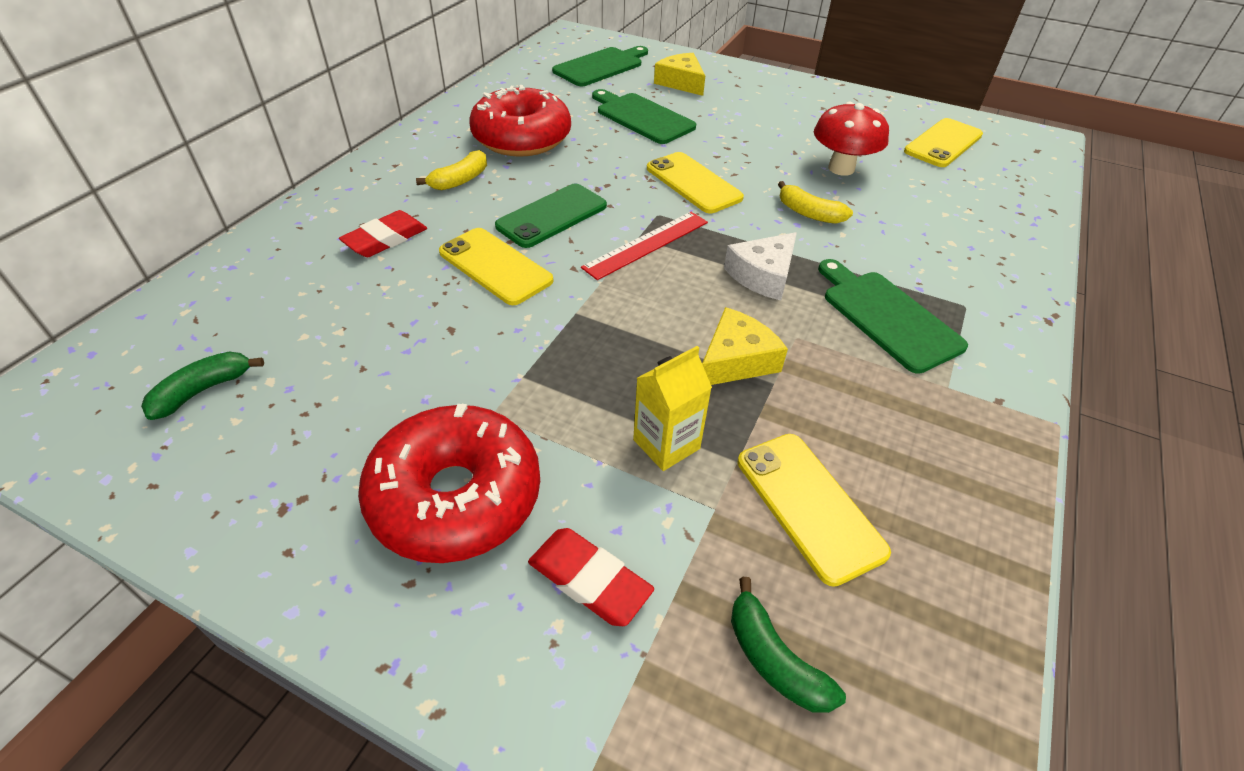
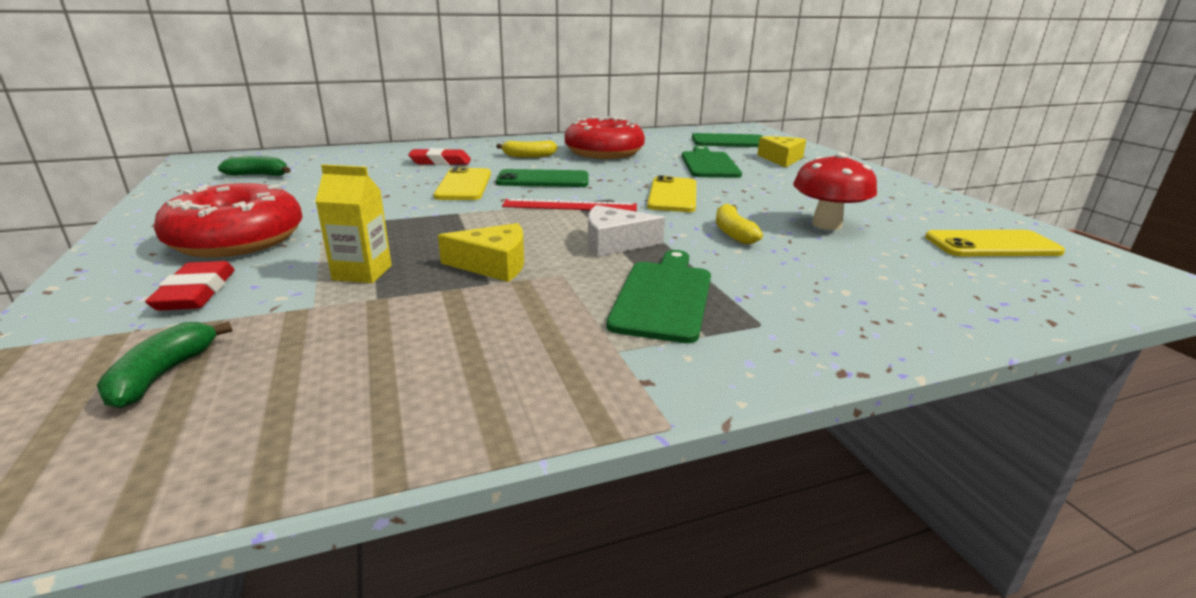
camera: 45 degrees right, 20 degrees down
yellow phone [738,434,891,587] -> none

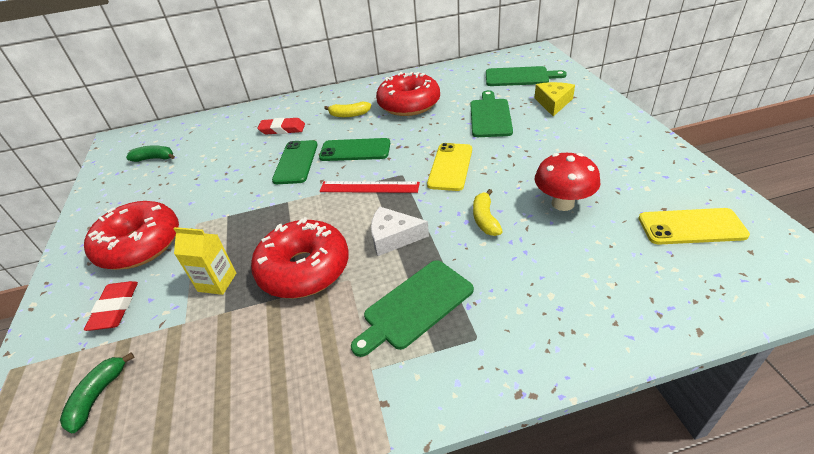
camera: 10 degrees right, 15 degrees up
yellow phone [434,167,491,200] -> green phone [272,140,318,184]
yellow cheese [438,223,524,282] -> red donut [251,217,349,299]
green cutting board [606,250,711,343] -> green cutting board turned 150 degrees counterclockwise [351,260,474,357]

